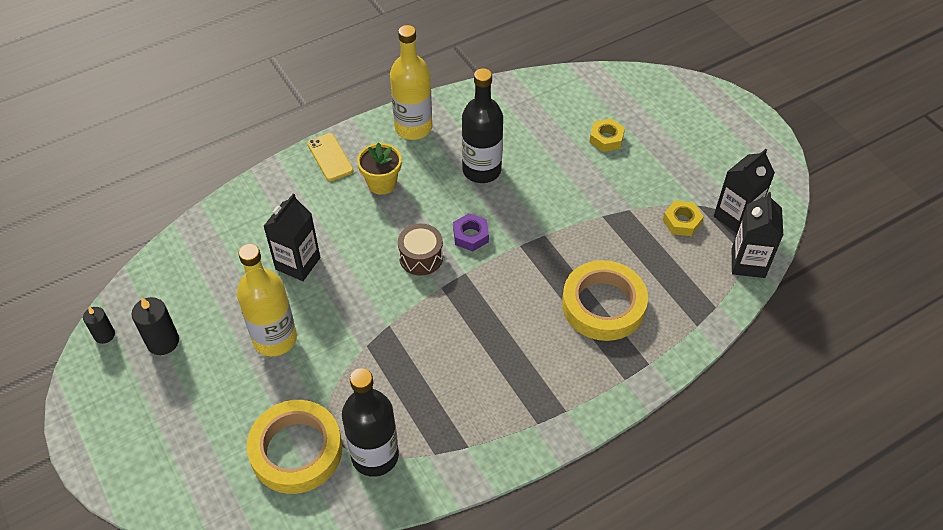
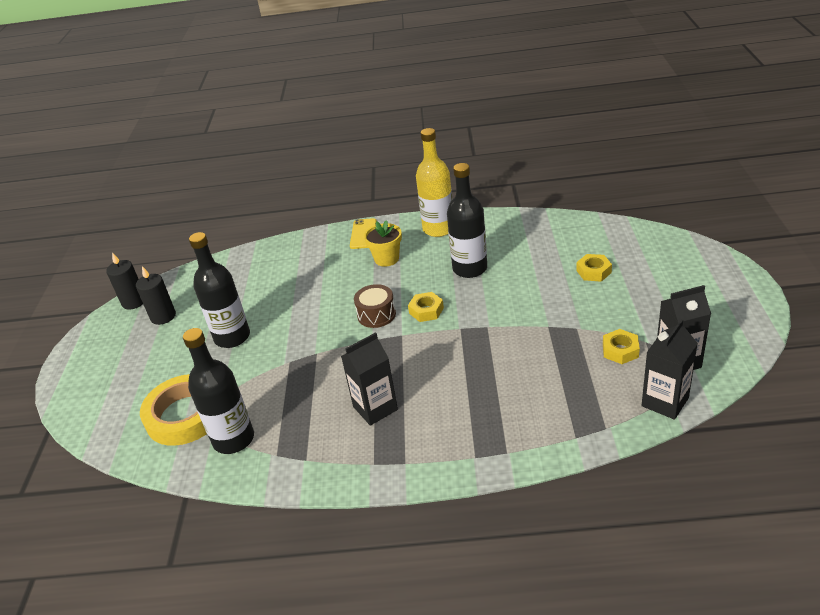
camera: 35 degrees right, 15 degrees down
black candle [83,307,115,344] -> black candle [106,252,143,309], size x1.54
yellow bottle [237,244,297,356] -> black bottle [189,232,250,348]
black carton [263,194,320,281] -> black carton moved to [341,332,398,426]
purple nut [453,213,489,251] -> yellow nut [408,292,444,322]
yellow tape [562,260,648,341] -> none

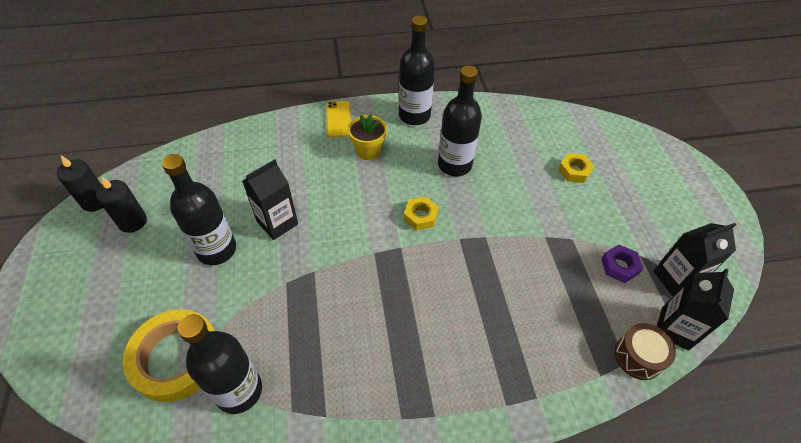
camera: 15 degrees left, 15 degrees up
black carton [341,332,398,426] -> black carton moved to [242,159,298,240]
brown drum [354,284,396,328] -> brown drum moved to [615,323,676,380]
yellow bottle [416,128,452,237] -> black bottle [399,16,435,125]
yellow nut [603,329,640,364] -> purple nut [601,245,643,283]

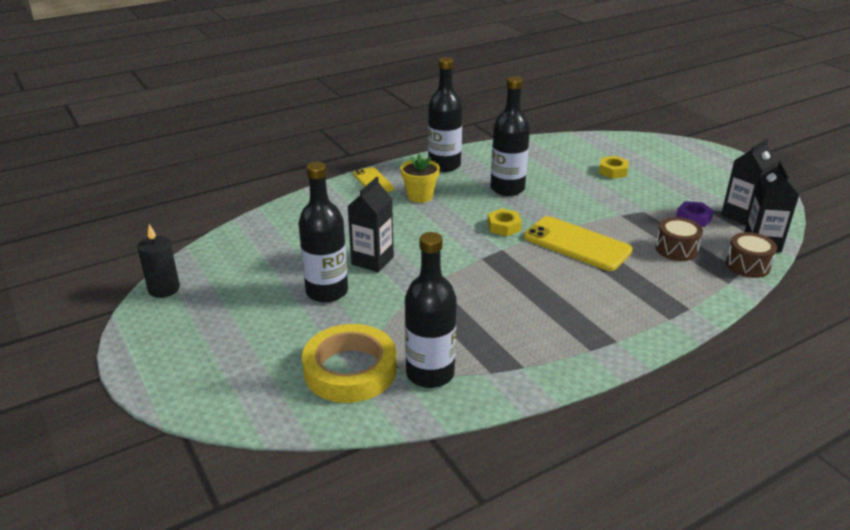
camera: 20 degrees left, 20 degrees down
black candle [96,176,147,233] -> none
none -> yellow phone [524,216,633,271]
none -> brown drum [655,217,703,261]

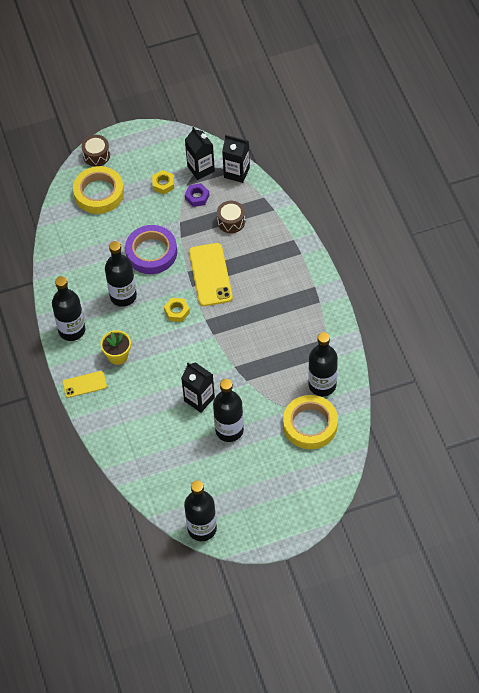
camera: 75 degrees left, 25 degrees up
black candle [137,224,180,298] -> black bottle [184,481,217,541]
yellow phone [524,216,633,271] -> yellow phone turned 60 degrees counterclockwise [189,243,233,306]
yellow nut [599,156,629,179] -> yellow nut moved to [152,170,174,194]
brown drum [726,232,777,278] -> brown drum moved to [82,135,110,167]
none -> yellow tape [73,166,124,214]
none -> purple tape [125,225,177,274]

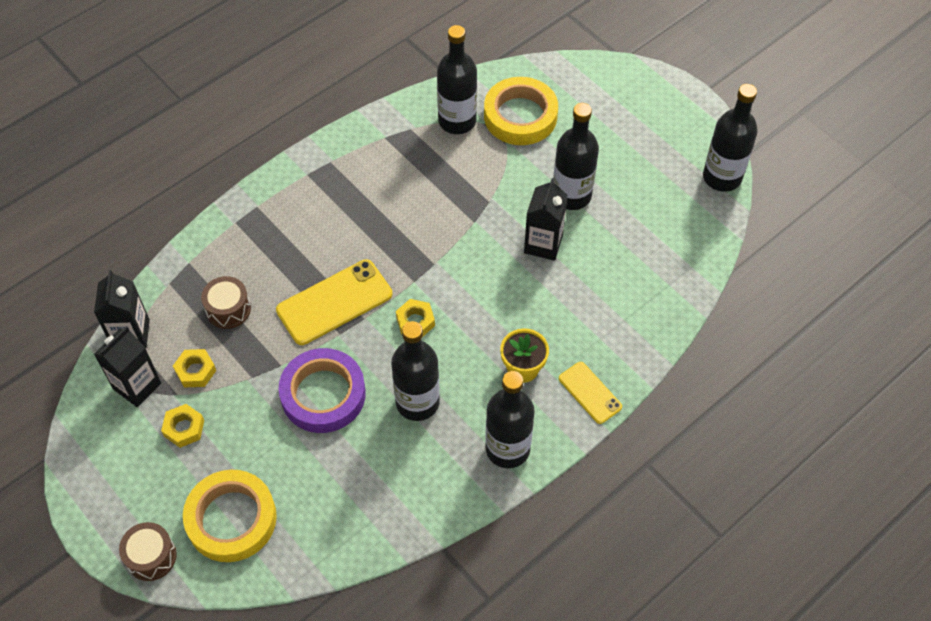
camera: 115 degrees left, 0 degrees up
purple nut [185,183,209,207] -> yellow nut [173,349,216,388]

